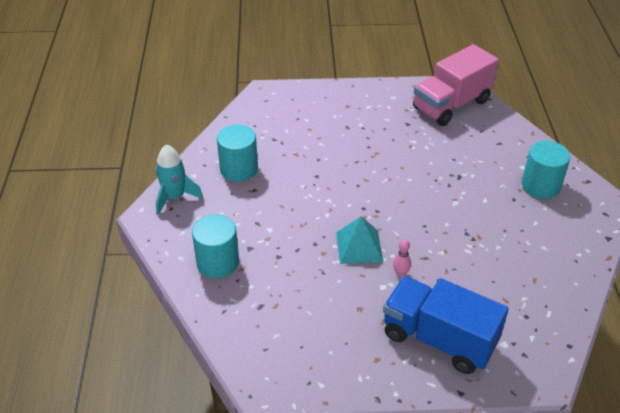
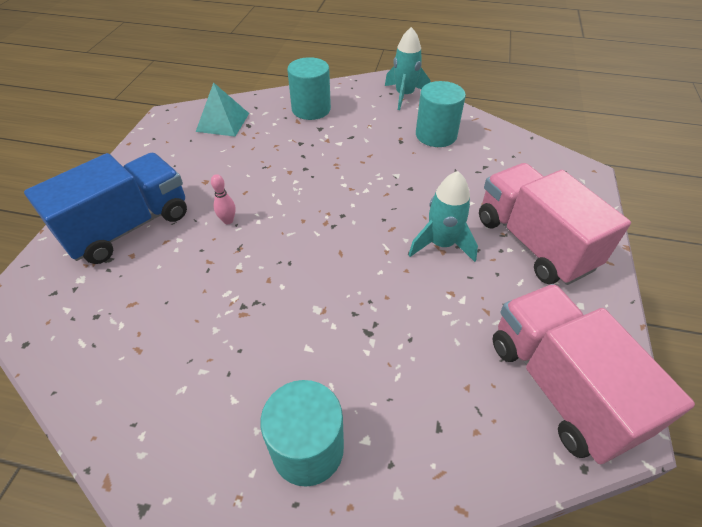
camera: 105 degrees right, 5 degrees up
turquoise pyramid [336,216,383,264] -> turquoise pyramid moved to [196,82,249,137]
none -> turquoise rocket [409,171,478,262]
none -> pink truck [479,163,631,285]

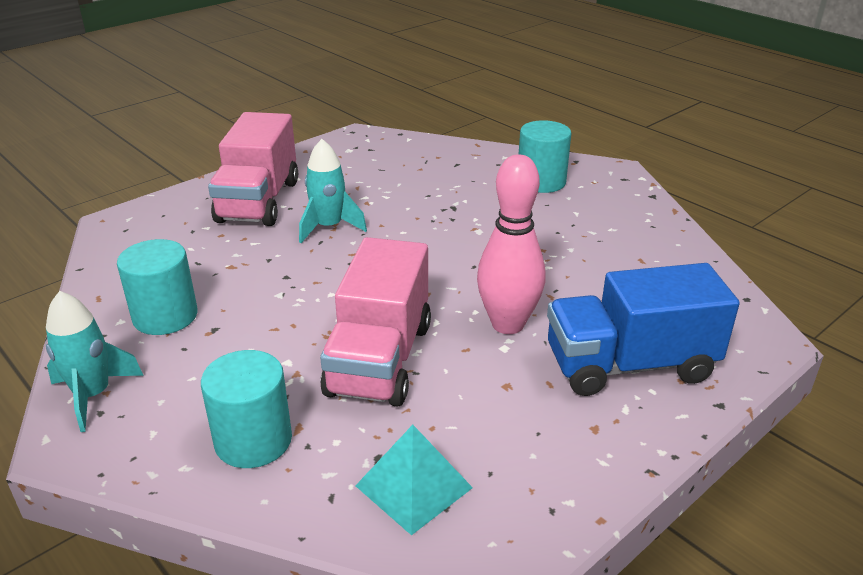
camera: 145 degrees left, 15 degrees down
pink bowling pin [211,174,236,224] -> pink bowling pin [477,154,545,334], size x2.48
pink truck [493,284,695,464] -> pink truck moved to [320,237,431,407]

